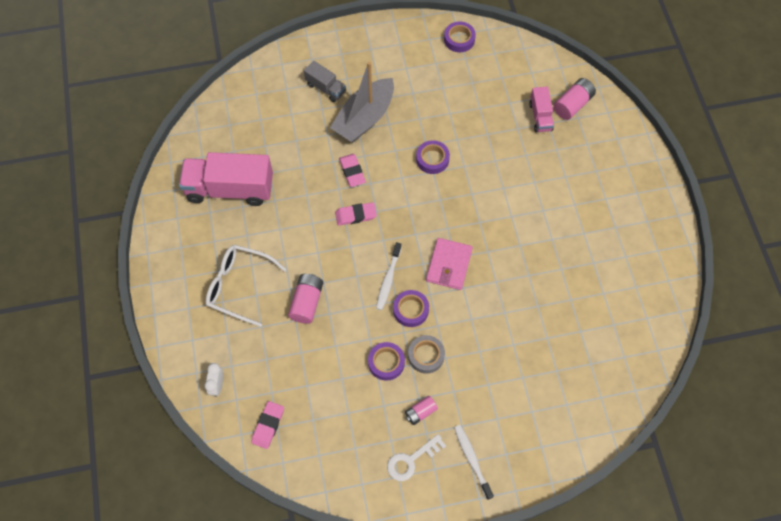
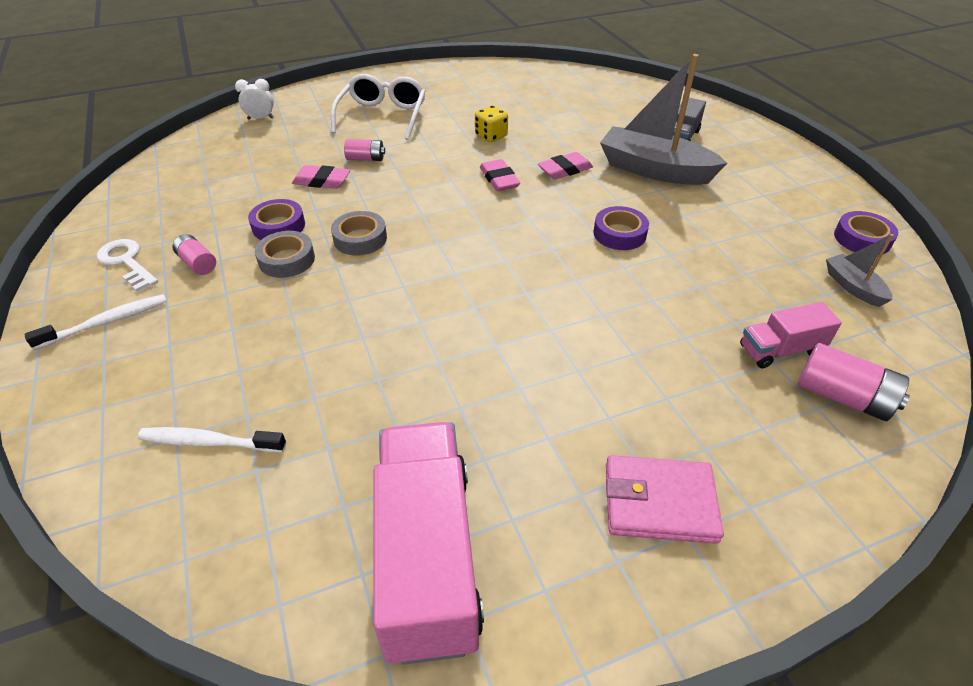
camera: 80 degrees right, 20 degrees down
pink truck [179,152,273,206] -> pink truck moved to [373,422,484,665]
pink eraser [251,401,284,449] -> pink eraser moved to [292,165,350,189]
pink battery [288,274,323,324] -> pink battery [344,139,385,161], size x0.63
white toothbrush [376,242,402,310] -> white toothbrush moved to [137,427,286,452]
purple tape [393,290,429,327] -> grey tape [331,211,387,256]
pink wallet [426,238,473,290] -> pink wallet moved to [606,455,724,544]
none -> yellow dice [475,105,508,142]
none -> grey boat [826,234,894,307]

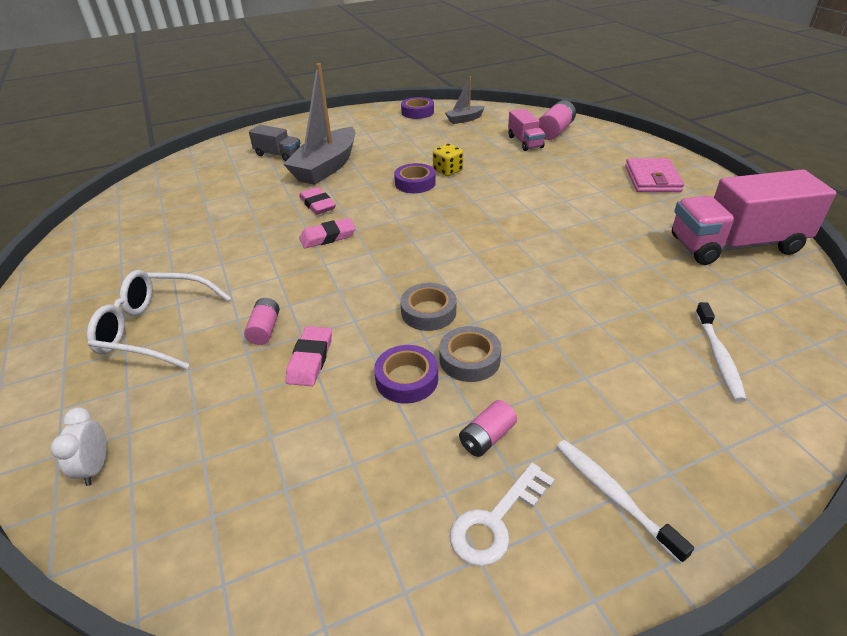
camera: 90 degrees left, 5 degrees down
yellow dice [475,105,508,142] -> yellow dice moved to [433,144,463,176]

